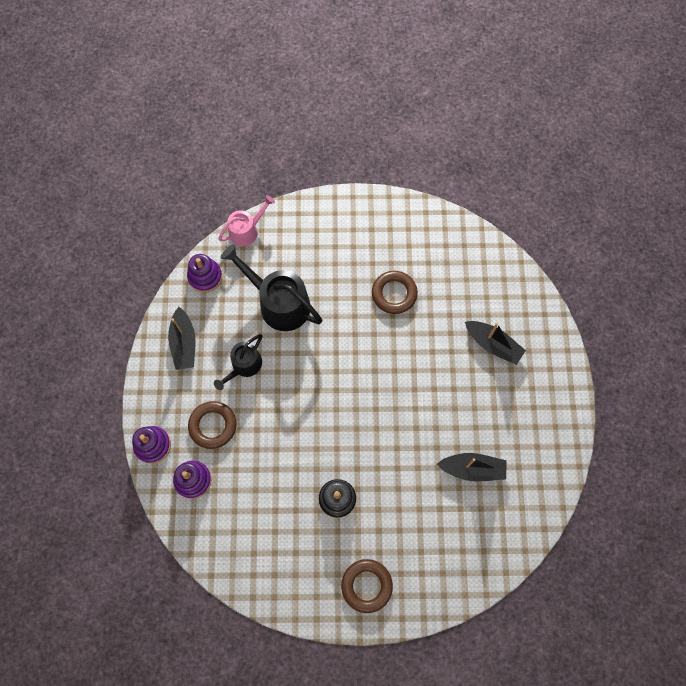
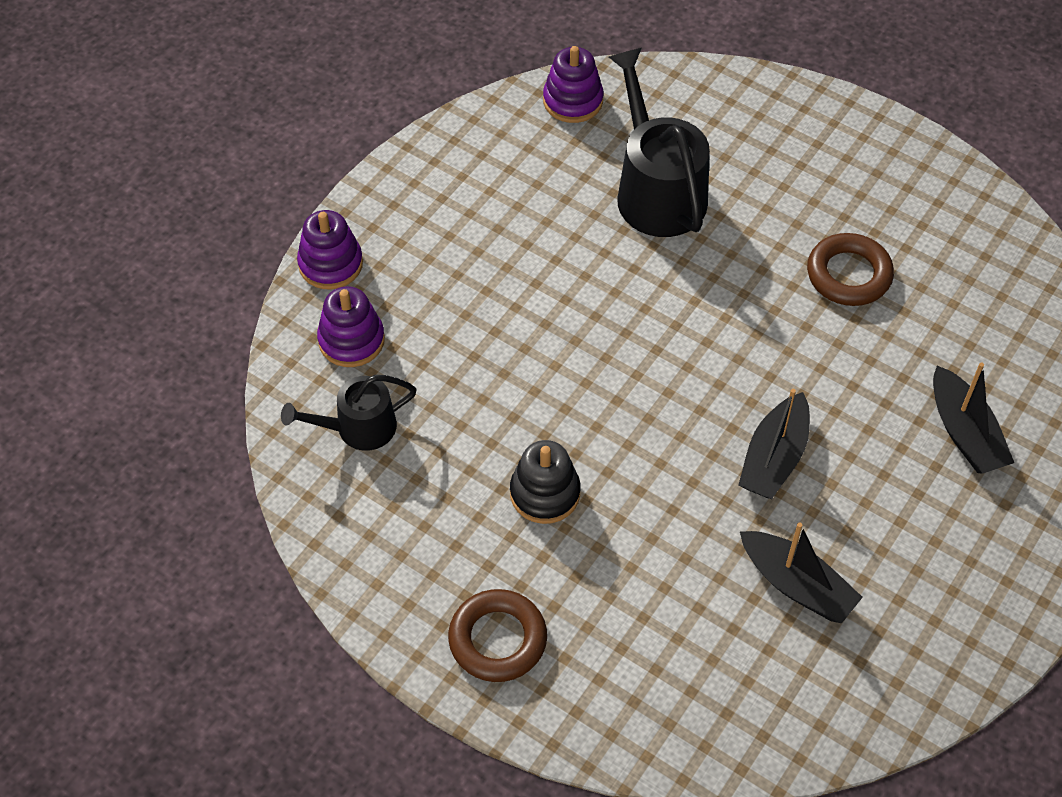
camera: 35 degrees right, 15 degrees down
black boat [168,307,196,370] -> black boat moved to [738,389,810,499]
brown ring [188,401,237,449] -> none
black watering can [214,334,262,390] -> black watering can moved to [281,375,417,451]
pink watering can [218,195,275,247] -> none

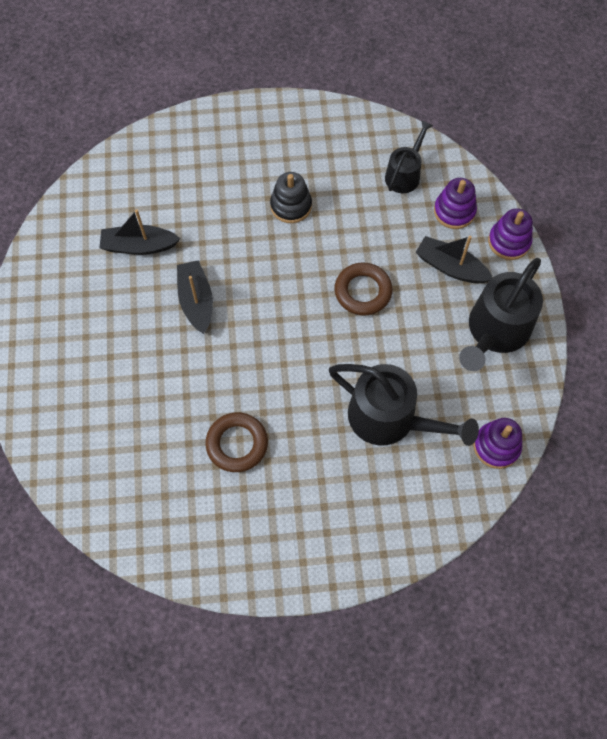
camera: 140 degrees right, 10 degrees up
brown ring [448,589,547,682] -> brown ring moved to [334,262,392,316]
black boat [933,362,1014,474] -> black boat moved to [415,236,493,283]
none -> black watering can [459,258,543,371]

